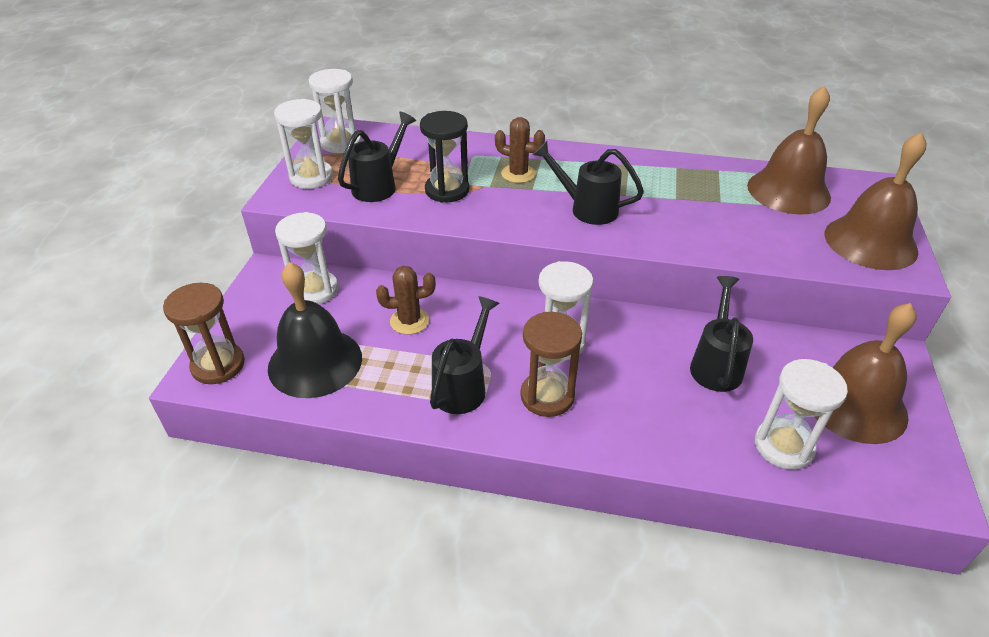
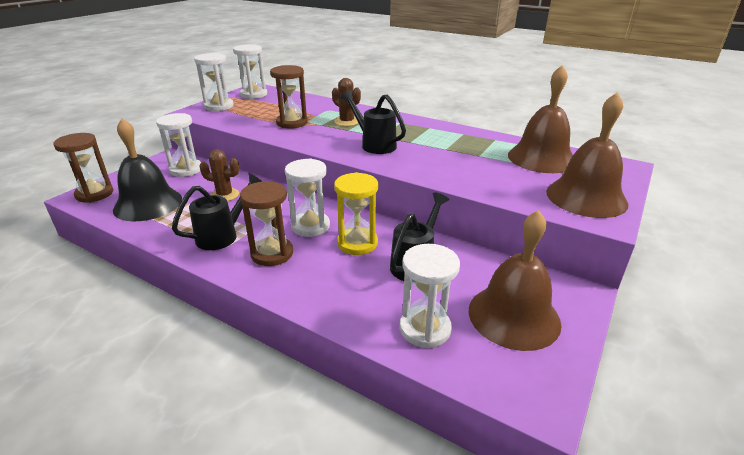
camera: 20 degrees right, 10 degrees down
black watering can [338,111,416,202] -> none
black hourglass [420,111,469,203] -> brown hourglass [270,65,308,129]
none -> yellow hourglass [334,172,378,255]

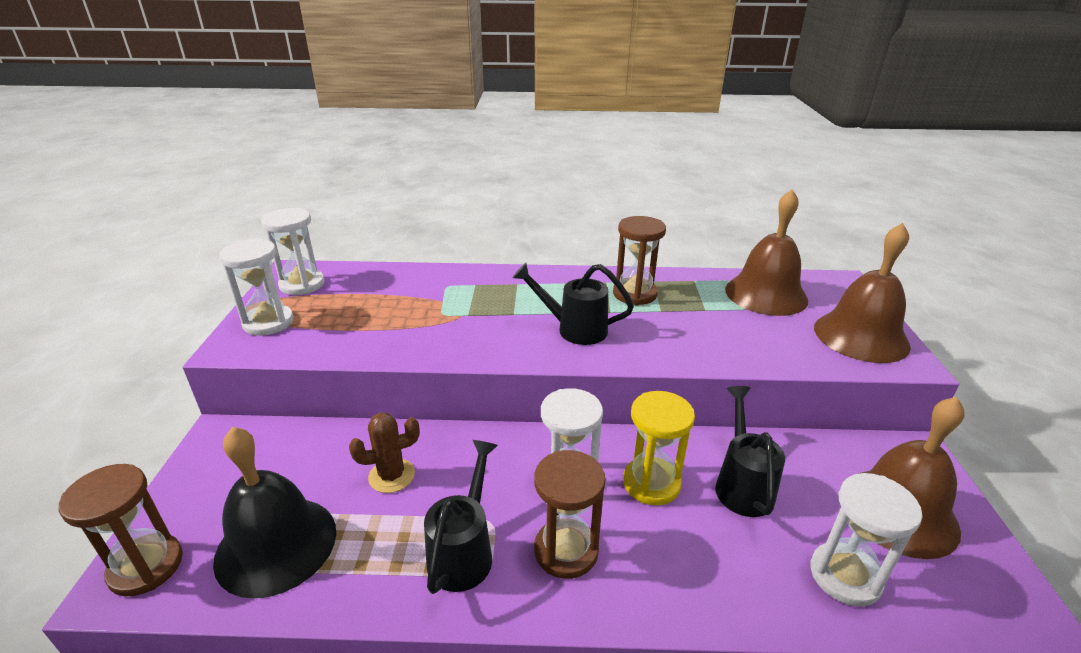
camera: 30 degrees left, 0 degrees up
white hourglass [156,113,201,177] -> none
brown hourglass [270,65,308,129] -> brown hourglass moved to [613,216,666,305]
brown cactus [332,78,361,126] -> none

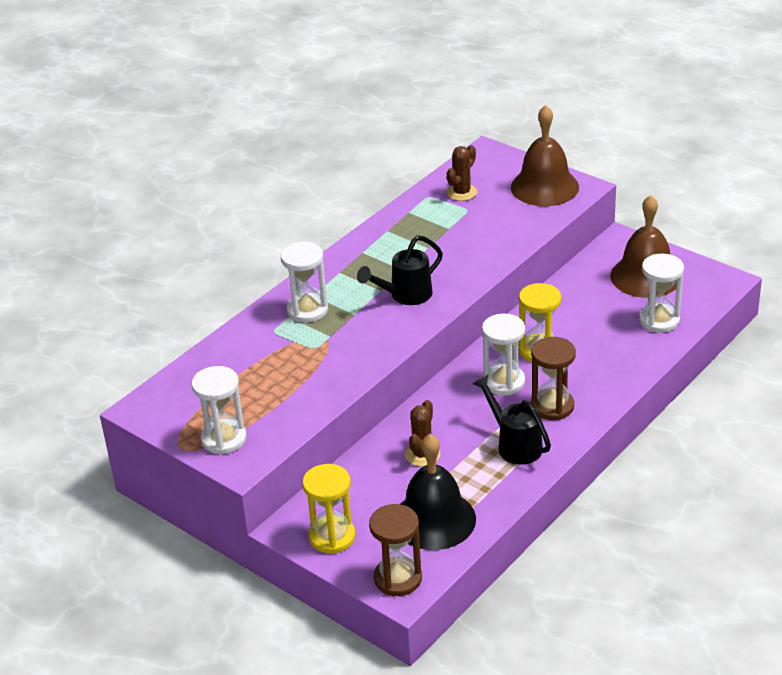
camera: 50 degrees left, 5 degrees up
white hourglass [261,208,325,295] -> white hourglass moved to [281,242,328,323]
brown hourglass [613,216,666,305] -> none
black watering can [715,386,785,517] -> none
brown bell [725,189,808,316] -> brown cactus [447,145,477,201]
none -> yellow hourglass [302,464,356,554]

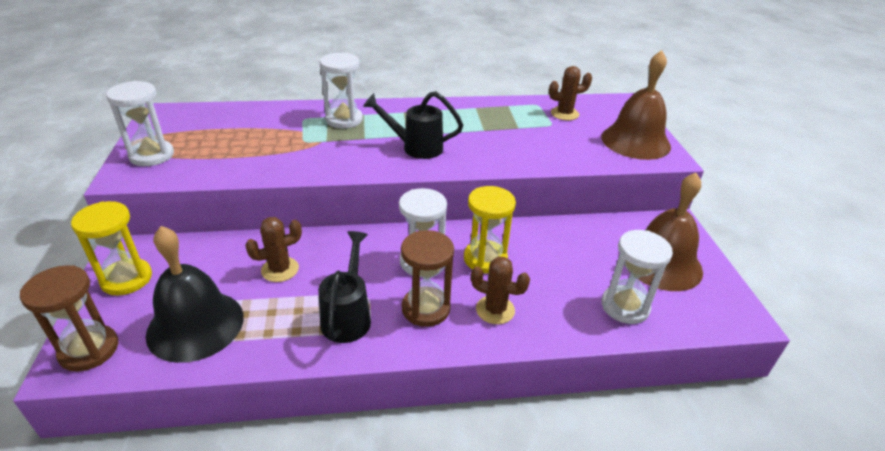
camera: 40 degrees right, 0 degrees up
none -> brown cactus [471,257,530,324]

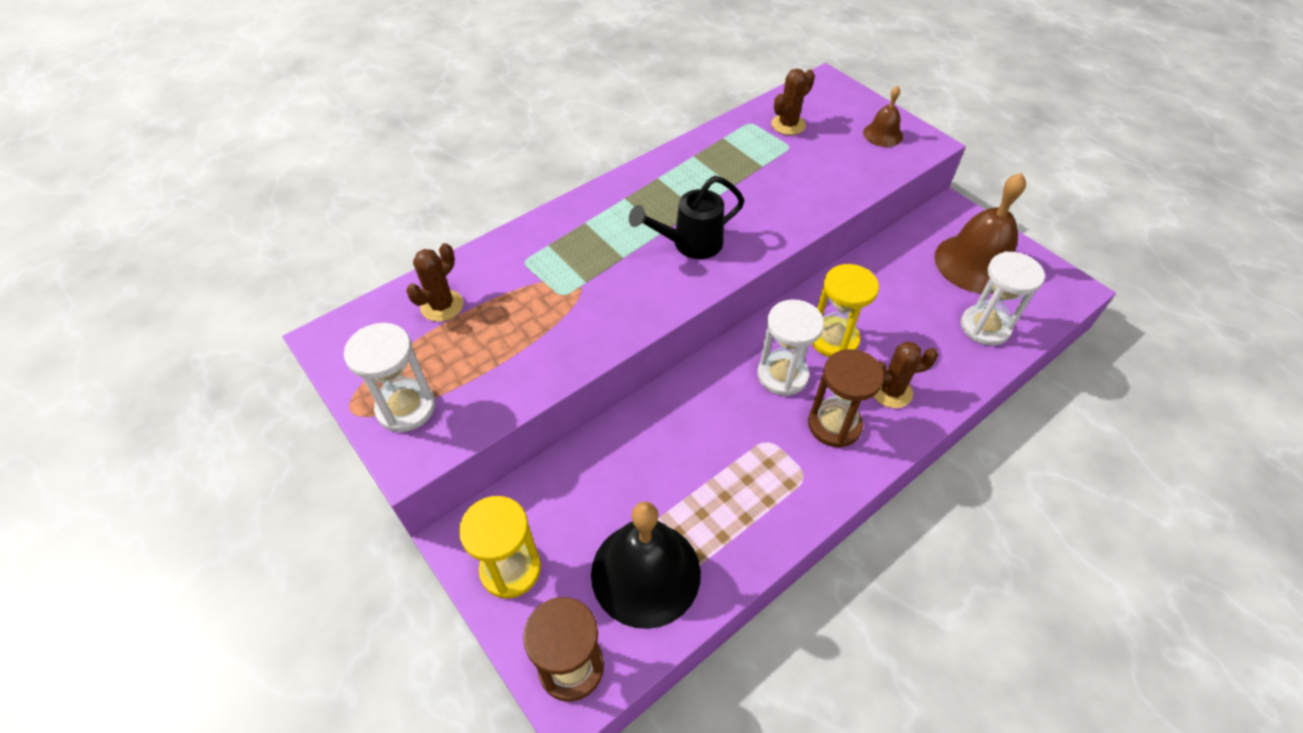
camera: 30 degrees left, 15 degrees up
brown cactus [245,217,302,282] -> brown cactus moved to [406,243,463,322]
black watering can [318,231,371,343] -> none
white hourglass [320,53,363,128] -> none
brown bell [601,50,671,160] -> brown bell [863,86,903,147], size x0.51

